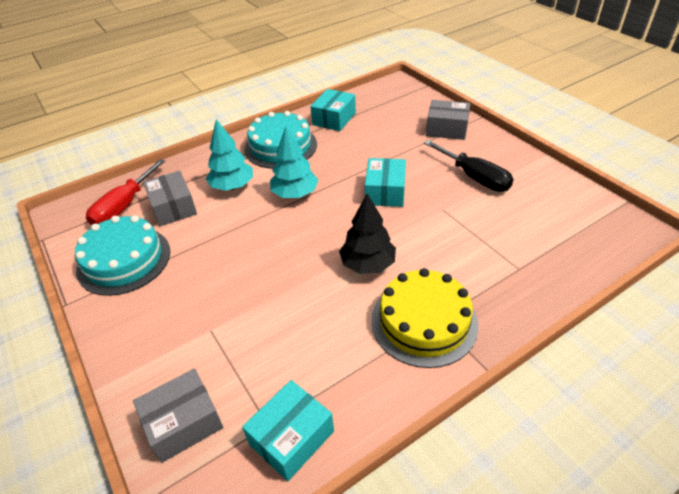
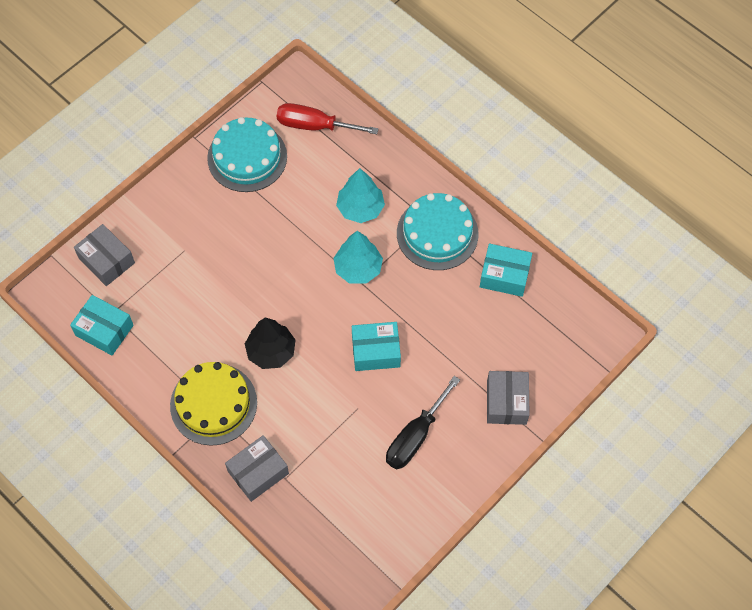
camera: 75 degrees right, 20 degrees up
grey box [143,171,197,226] -> grey box moved to [225,435,289,502]

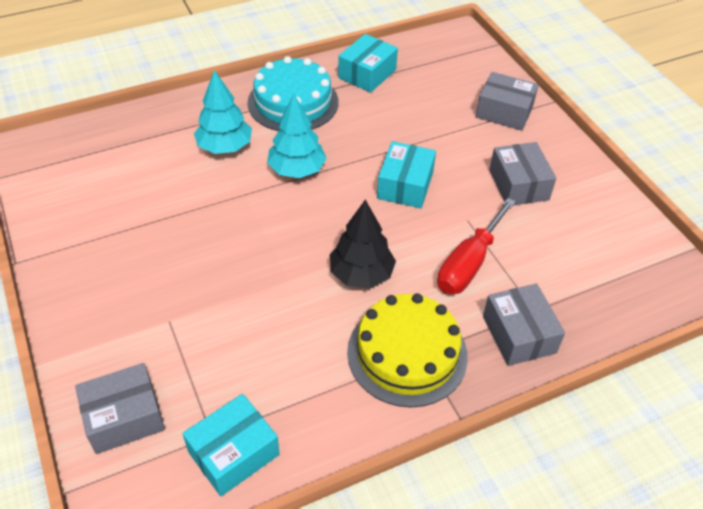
camera: 70 degrees left, 15 degrees down
turquoise cake [207,117,287,192] -> none
red screwdriver [277,103,379,134] -> red screwdriver moved to [437,198,516,294]
black screwdriver [386,376,460,469] -> grey box [489,142,556,206]

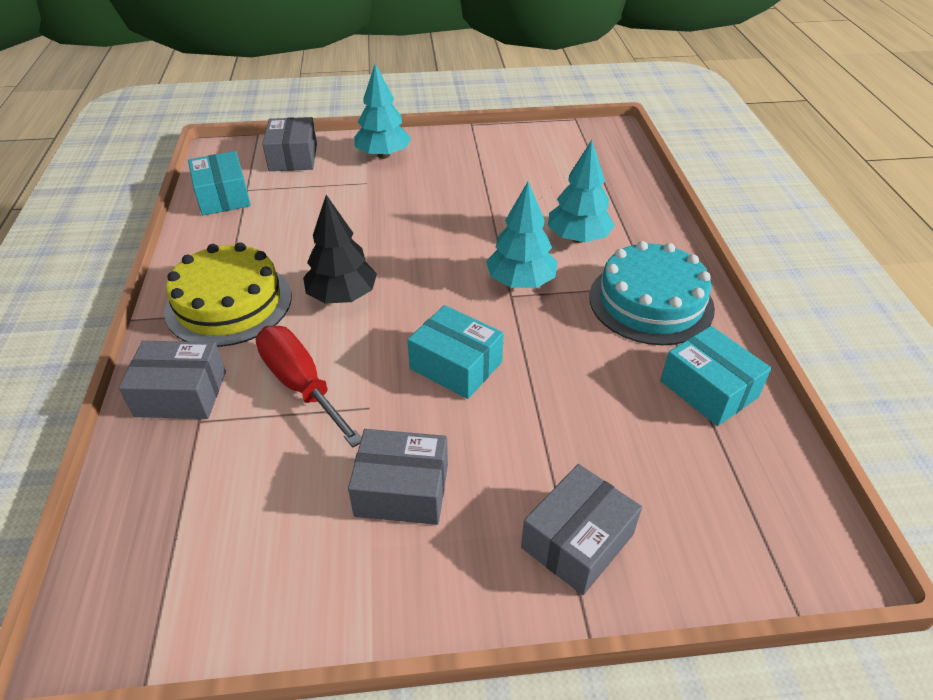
camera: 110 degrees right, 5 degrees down
none -> turquoise tree [354,64,411,159]

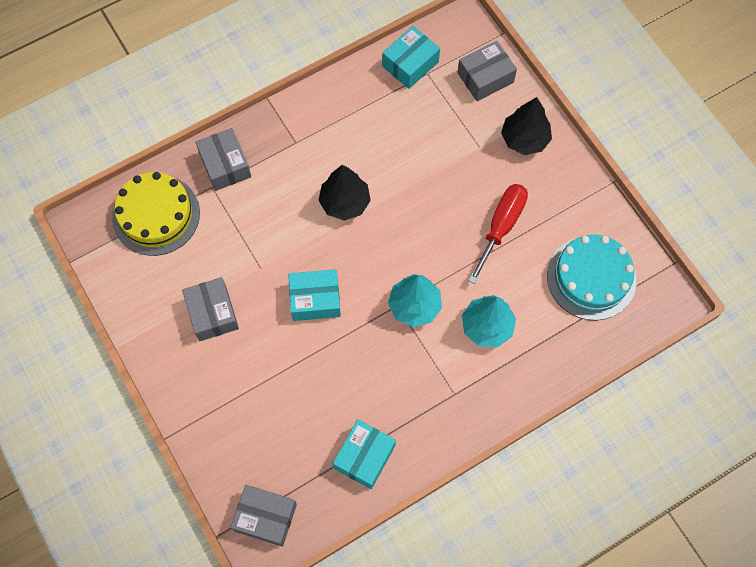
camera: 65 degrees right, 25 degrees up
yellow cake [164,242,291,347] -> yellow cake moved to [112,172,200,256]
red screwdriver [256,326,362,448] -> red screwdriver moved to [468,184,528,284]
turquoise tree [354,64,411,159] -> black tree [501,97,552,155]
turquoise box [407,305,504,399] -> turquoise box turned 75 degrees clockwise [288,269,341,321]
grey box [521,464,642,595] -> grey box moved to [231,485,297,547]
turquoise cake [589,241,715,345] -> turquoise cake moved to [547,235,637,320]

